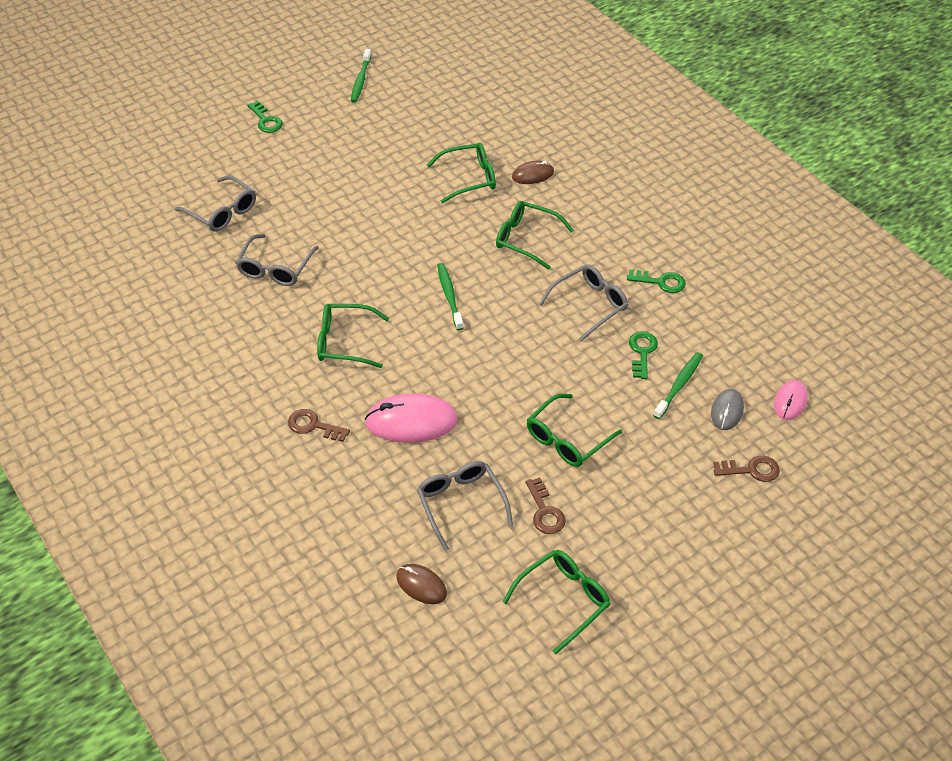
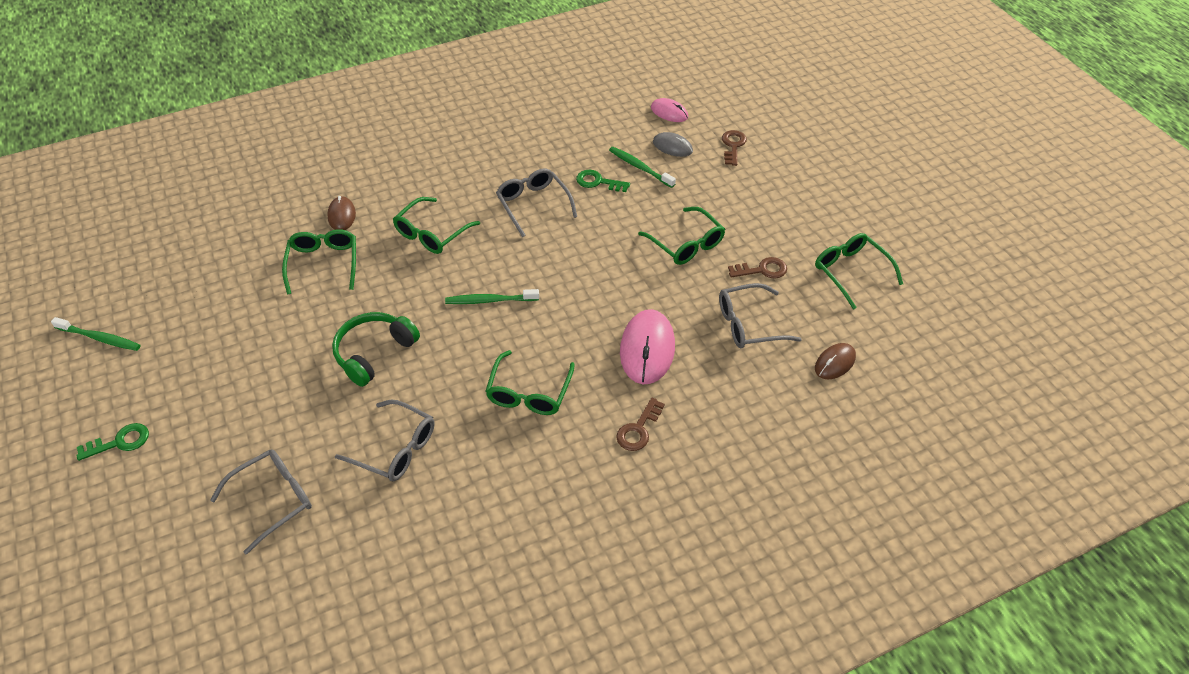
camera: 80 degrees left, 0 degrees up
green key [627,270,686,293] -> none
none -> green headphones [332,312,420,387]

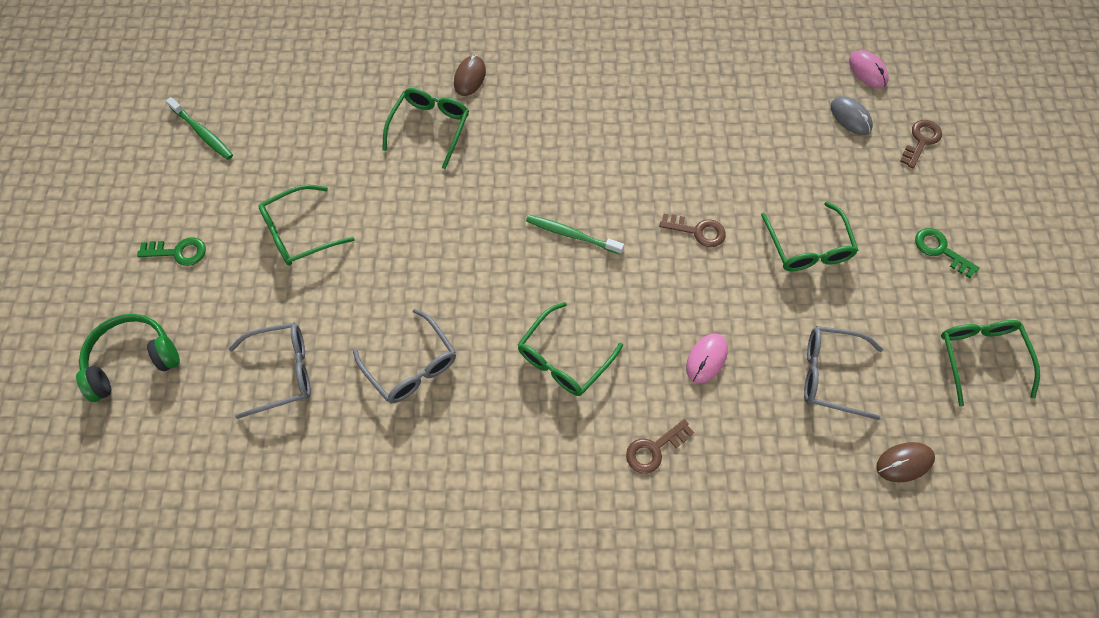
camera: 25 degrees right, 15 degrees up
green headphones [332,312,420,387] -> green headphones moved to [76,314,180,402]
green glasses [393,197,480,254] -> green glasses moved to [258,185,355,266]
grey glasses [496,168,577,237] -> none
green key [576,170,630,192] -> green key moved to [915,228,980,278]
green toothbrush [609,147,676,188] -> none
pink mouse [620,309,675,384] -> pink mouse [686,333,728,383], size x0.57
brown key [728,257,787,278] -> brown key moved to [659,214,726,247]

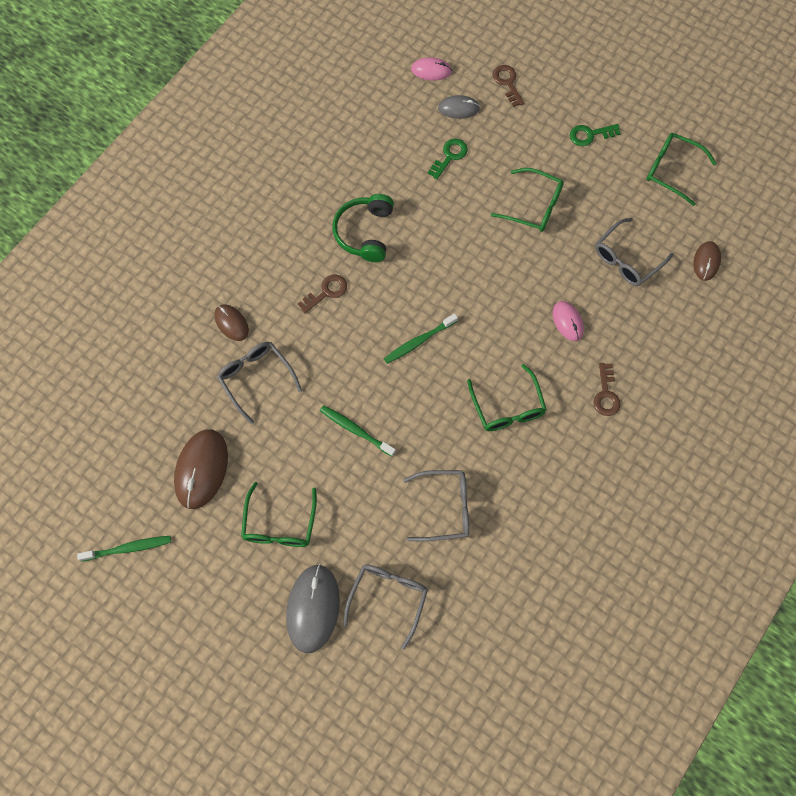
camera: 55 degrees left, 5 degrees up
green headphones [76,314,180,402] -> green headphones moved to [333,194,394,262]
green key [137,237,206,266] -> green key moved to [428,139,468,180]
green glasses [382,88,469,169] -> grey glasses [217,342,302,424]
brown key [659,214,726,247] -> brown key moved to [298,275,347,314]
none -> brown mouse [174,429,228,509]
none -> grey mouse [286,564,340,653]
none -> green toothbrush [320,405,396,456]

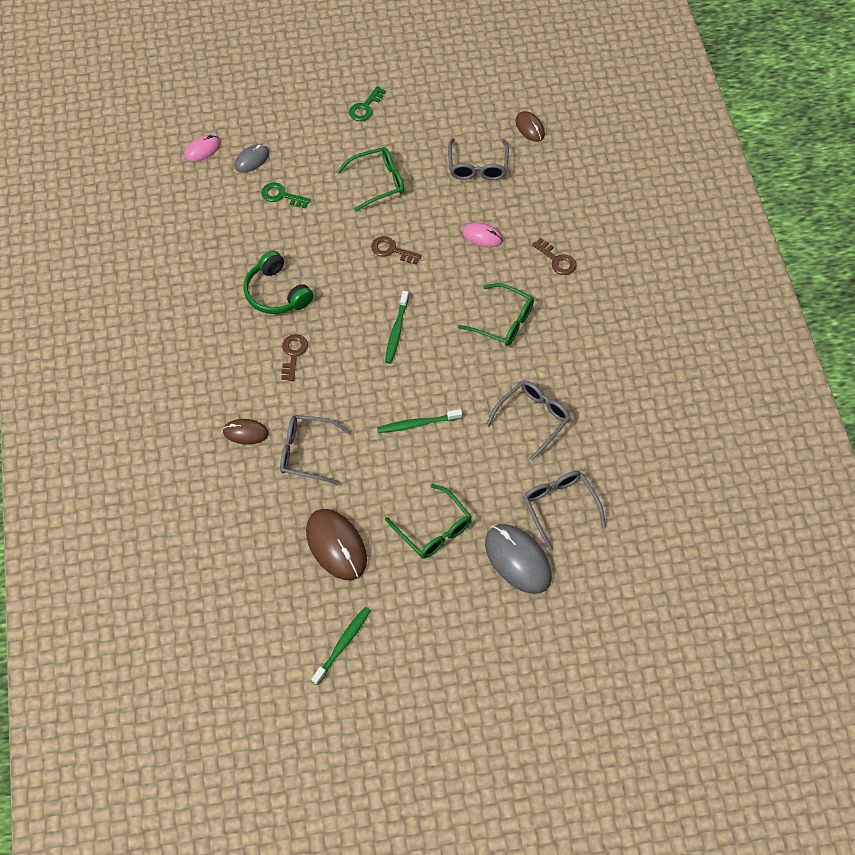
camera: 45 degrees left, 10 degrees down
green key [428,139,468,180] -> green key turned 60 degrees counterclockwise [261,182,311,208]
brown key [493,65,524,107] -> brown key moved to [371,236,422,264]
green glasses [647,133,717,206] -> none

